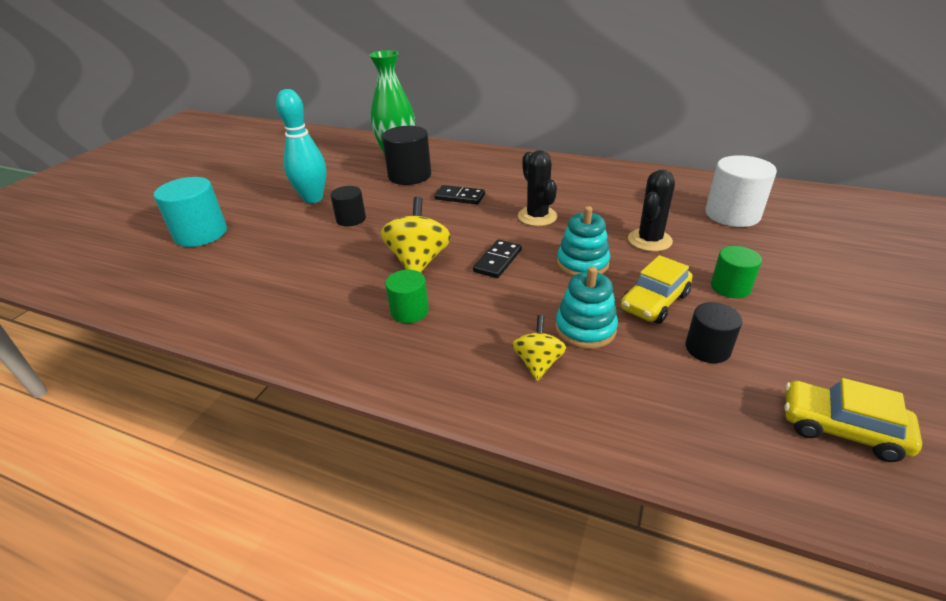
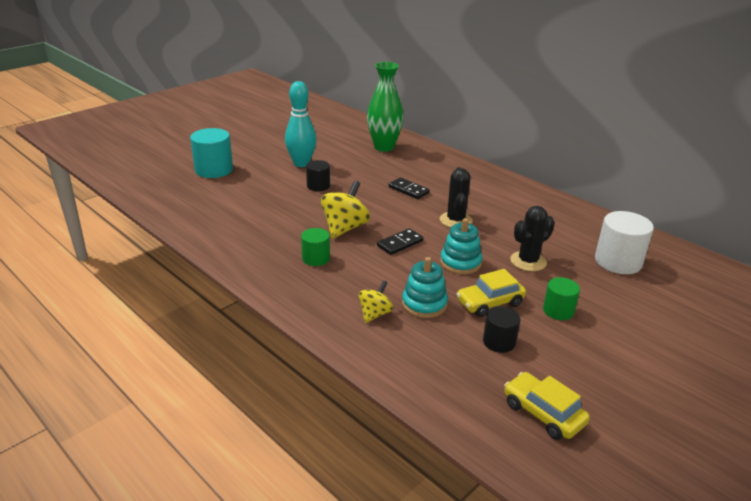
camera: 20 degrees right, 5 degrees down
black cylinder [382,126,431,185] -> none

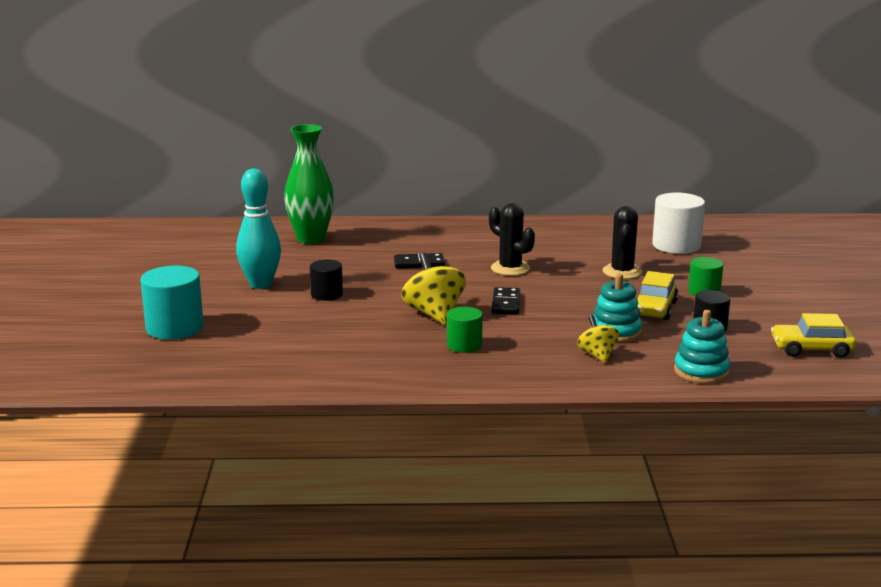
camera: 45 degrees left, 10 degrees down
turquoise stacking toy [440,218,482,274] -> turquoise stacking toy moved to [674,310,730,384]

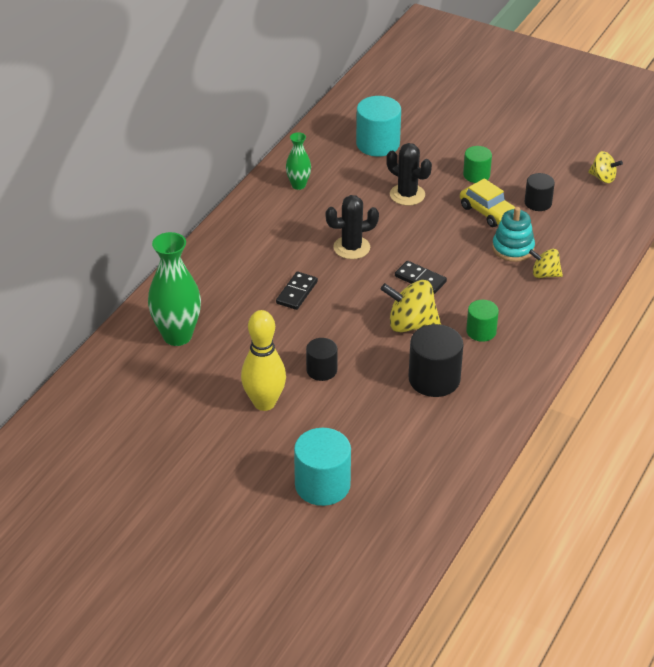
camera: 60 degrees left, 20 degrees up
turquoise bowling pin [236,168,281,289] -> yellow bowling pin [241,310,286,411]
white cylinder [652,192,705,254] -> turquoise cylinder [356,96,401,157]
turquoise stacking toy [674,310,730,384] -> none
yellow car [771,313,856,358] -> yellow spinning top [588,151,623,183]
none -> green vase [286,132,311,190]
none -> black cylinder [409,324,464,397]

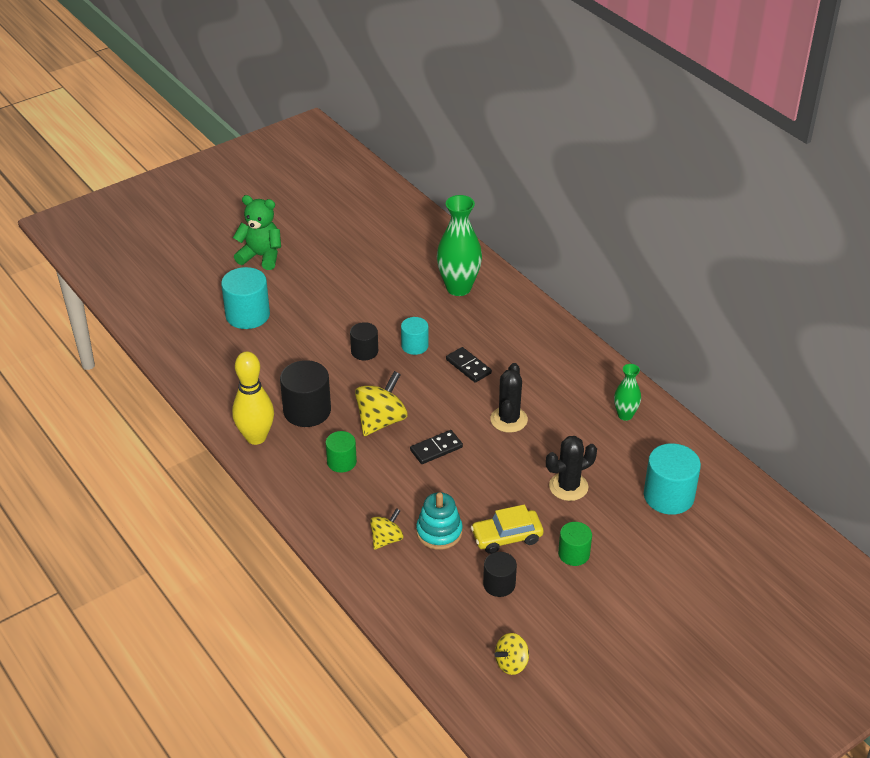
camera: 115 degrees right, 0 degrees up
yellow bowling pin [241,310,286,411] -> yellow bowling pin moved to [232,352,274,445]
none -> green teddy bear [233,195,281,270]
none -> turquoise cylinder [401,317,429,355]

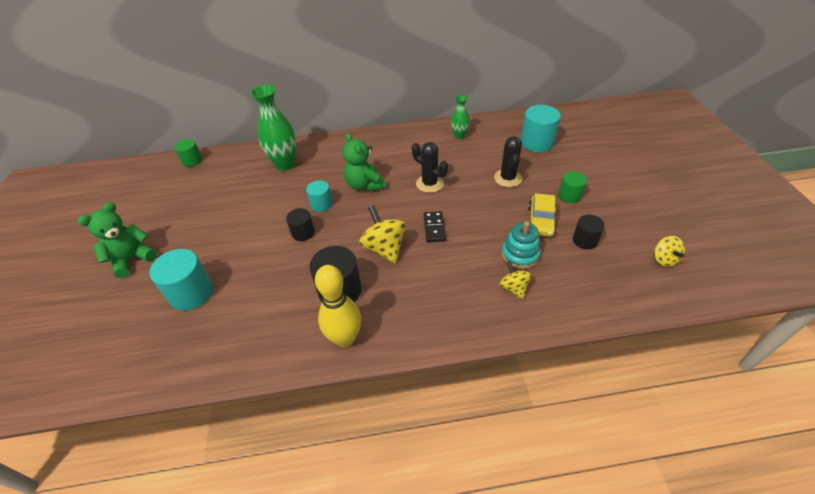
camera: 60 degrees left, 5 degrees up
green cylinder [326,431,357,473] -> green cylinder moved to [174,139,202,167]
black domino [446,347,492,383] -> green teddy bear [343,133,386,192]

